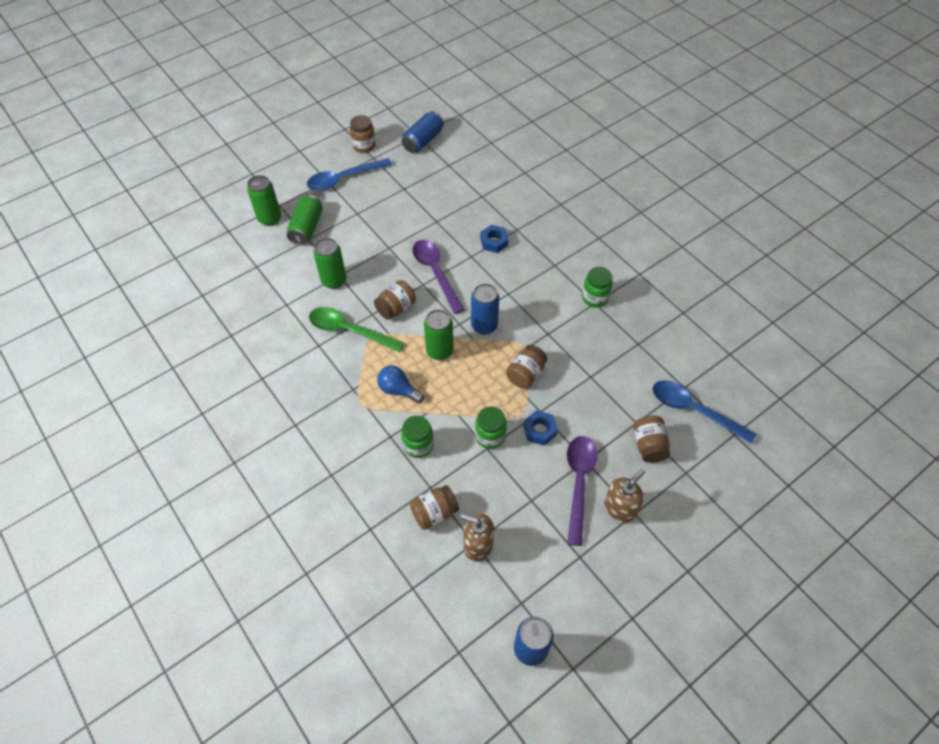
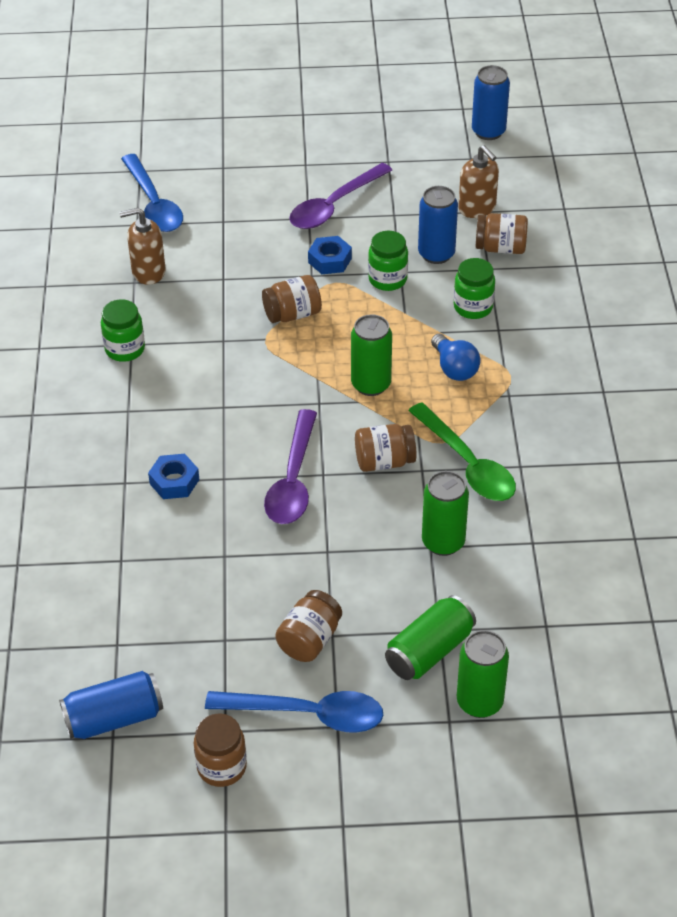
camera: 145 degrees left, 10 degrees down
blue can [471,284,499,335] -> blue can moved to [418,186,458,264]
brown soap dispenser [604,469,645,523] -> brown soap dispenser moved to [119,208,166,285]
brown jar [633,415,670,463] -> brown jar moved to [275,590,342,662]

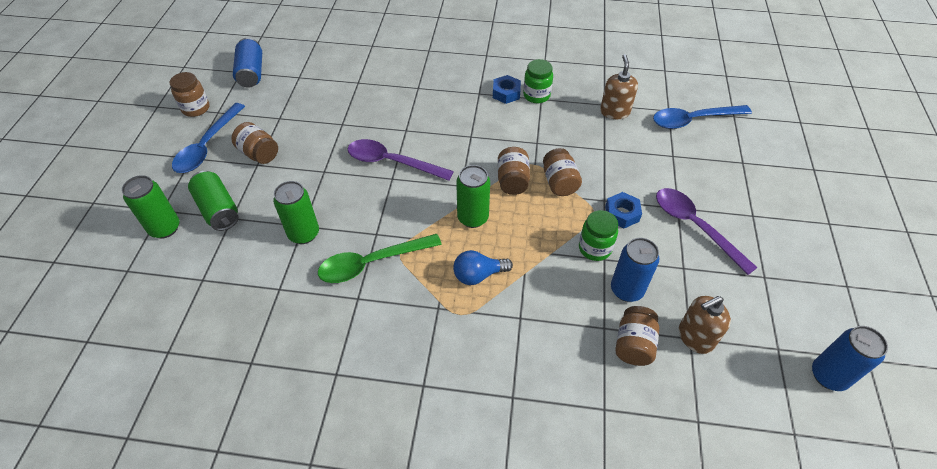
camera: 100 degrees right, 5 degrees up
blue nut [148,454,199,499] -> blue nut moved to [493,75,521,104]
brown jar [355,424,417,472] -> brown jar moved to [498,147,530,195]
green jar [454,258,495,319] -> none

